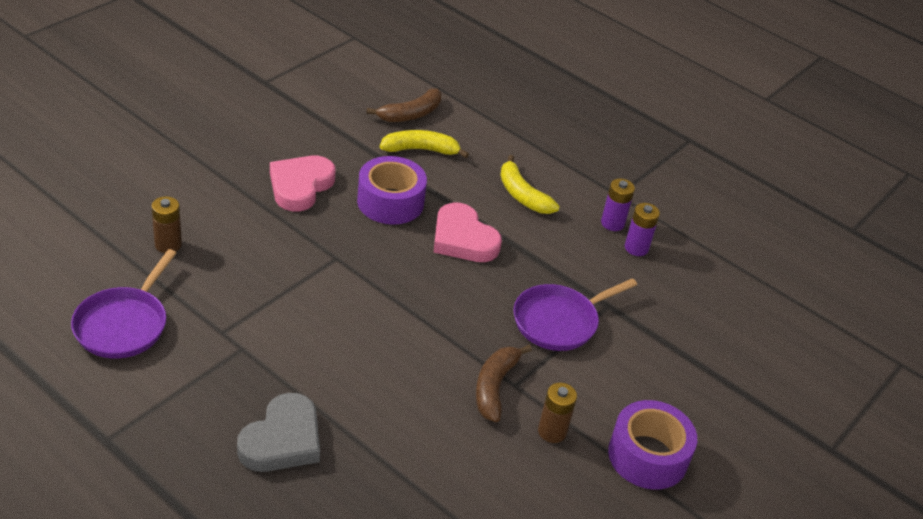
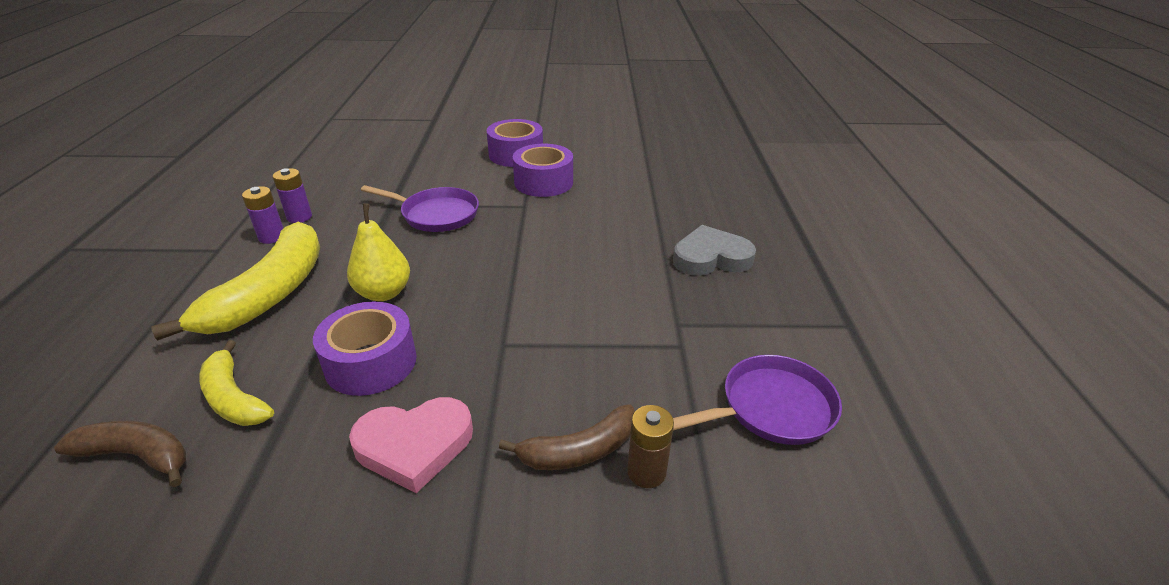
camera: 125 degrees left, 5 degrees down
pink heart [433,202,502,262] -> yellow pear [347,203,410,301]
brown banana [476,345,532,422] -> brown banana moved to [499,404,635,470]
yellow banana [500,155,560,214] -> yellow banana [151,222,320,341], size x1.76
brown battery [538,383,577,443] -> purple tape [513,144,573,197]

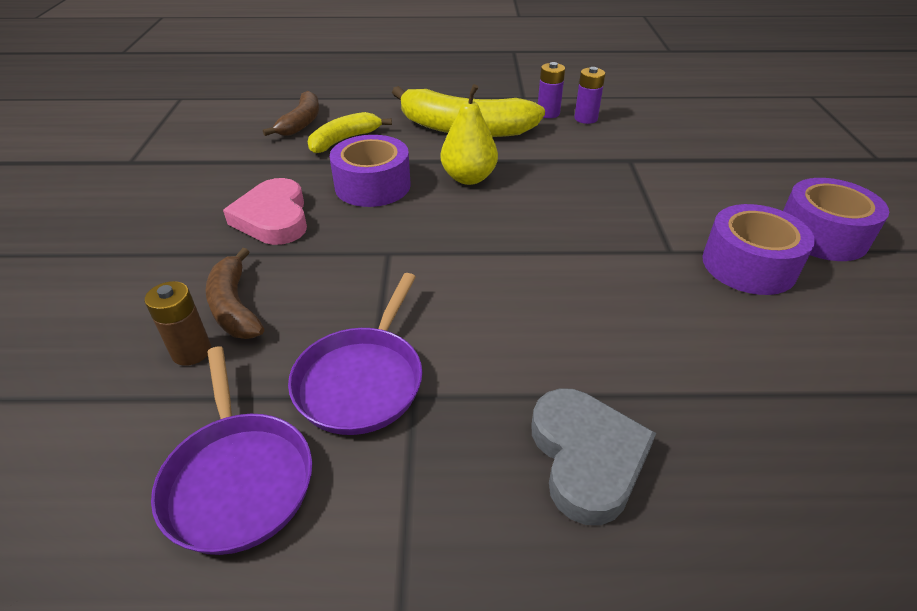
camera: 90 degrees right, 5 degrees up
purple pan [361,185,479,232] -> purple pan moved to [288,273,422,435]

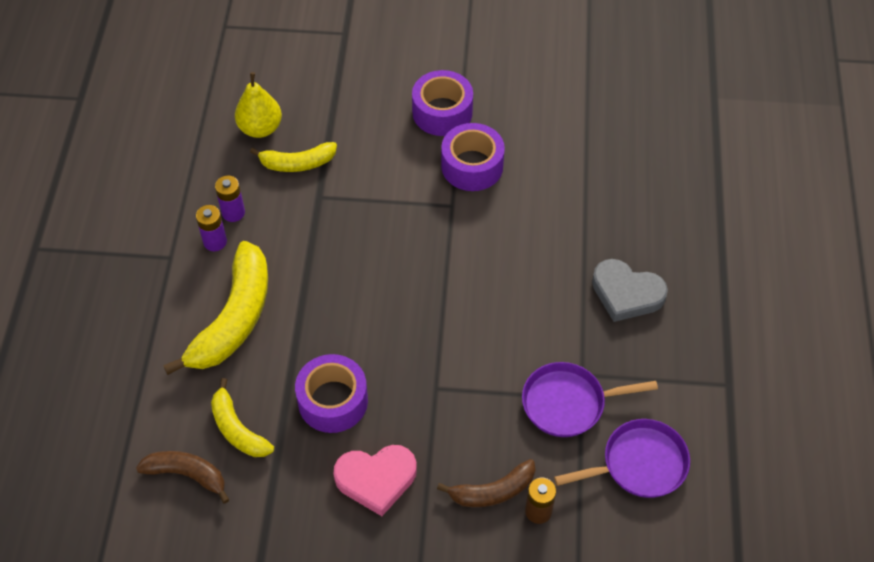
camera: 85 degrees left, 15 degrees up
purple pan [288,273,422,435] -> purple pan turned 150 degrees clockwise [522,362,658,437]
yellow pear [441,84,498,185] -> yellow pear moved to [235,72,282,138]
grey heart [531,388,656,525] -> grey heart turned 150 degrees counterclockwise [592,259,668,322]
none -> yellow banana [250,142,337,172]

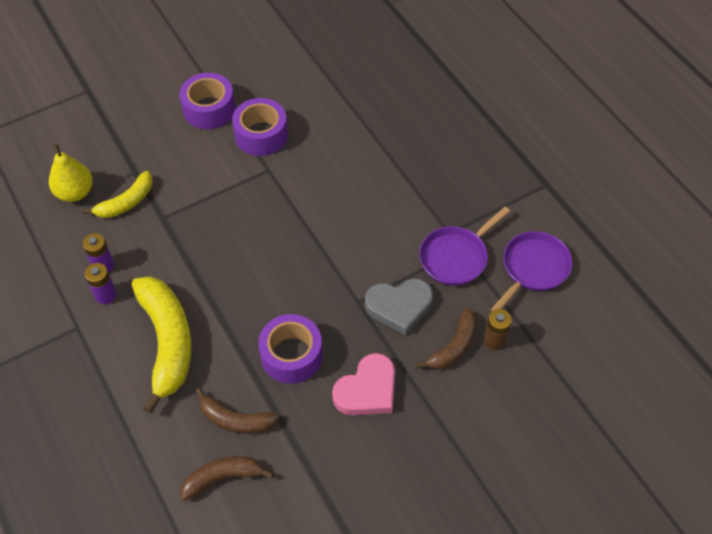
camera: 35 degrees left, 0 degrees up
yellow banana [211,378,274,457] -> brown banana [196,388,279,434]
grey heart [592,259,668,322] -> grey heart moved to [365,279,433,335]

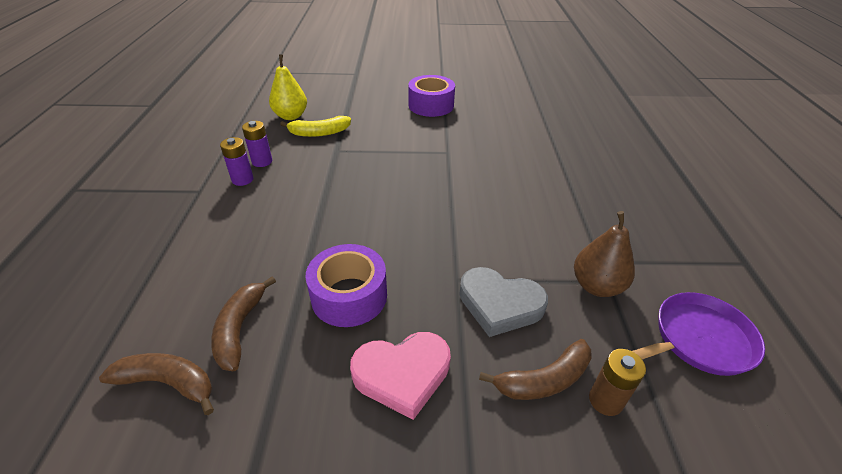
camera: 30 degrees right, 15 degrees down
yellow banana [132,276,191,414] -> none
brown banana [196,388,279,434] -> brown banana turned 45 degrees clockwise [211,276,276,371]
purple tape [232,98,288,156] -> none
purple pan [419,207,510,286] -> brown pear [574,211,635,297]

